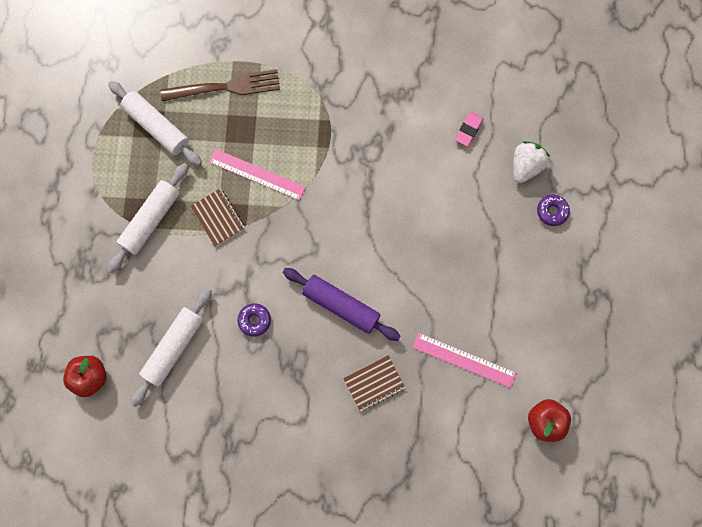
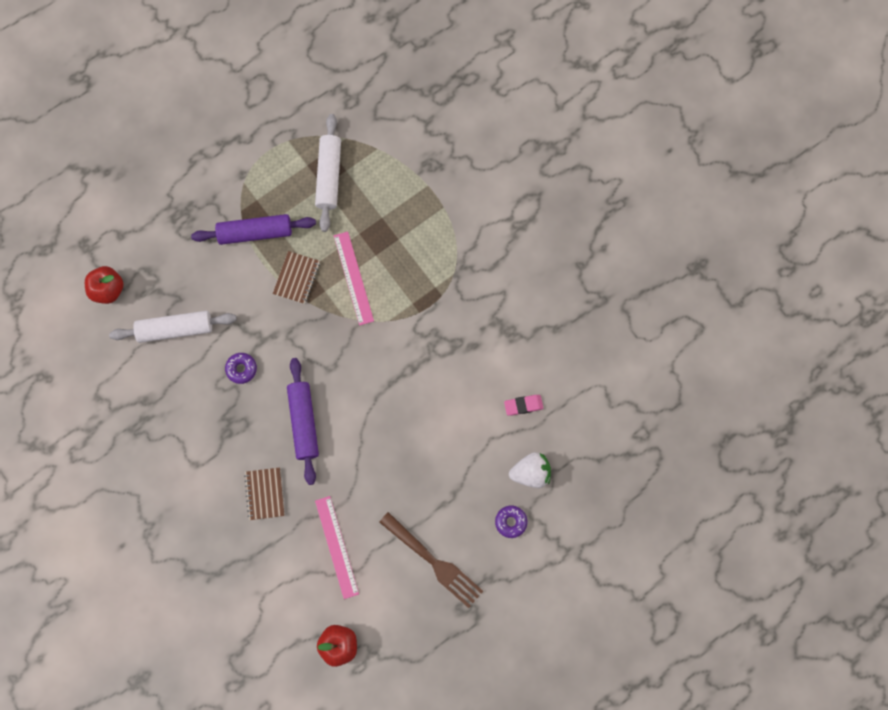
camera: 50 degrees right, 0 degrees up
white rolling pin [107,163,188,273] -> purple rolling pin [191,214,316,245]
brown fork [161,69,280,101] -> brown fork moved to [379,512,483,608]
brown notebook [343,355,405,412] -> brown notebook turned 60 degrees clockwise [244,467,285,520]

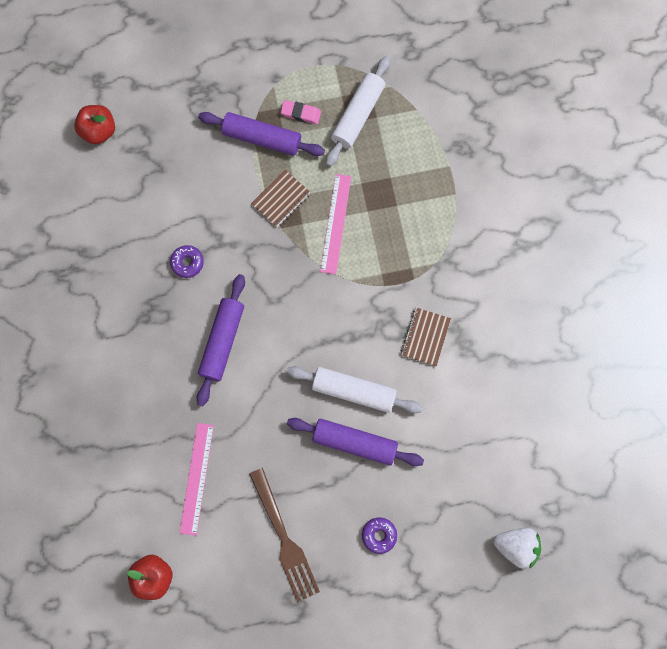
camera: 25 degrees right, 0 degrees up
white rolling pin [109,310,237,343] -> white rolling pin moved to [287,366,422,414]
brown notebook [244,467,285,520] -> brown notebook moved to [401,307,451,366]
pink eraser [504,395,543,416] -> pink eraser moved to [280,100,321,124]
white strawberry [509,452,551,488] -> white strawberry moved to [493,528,541,569]
none -> purple rolling pin [287,418,424,466]

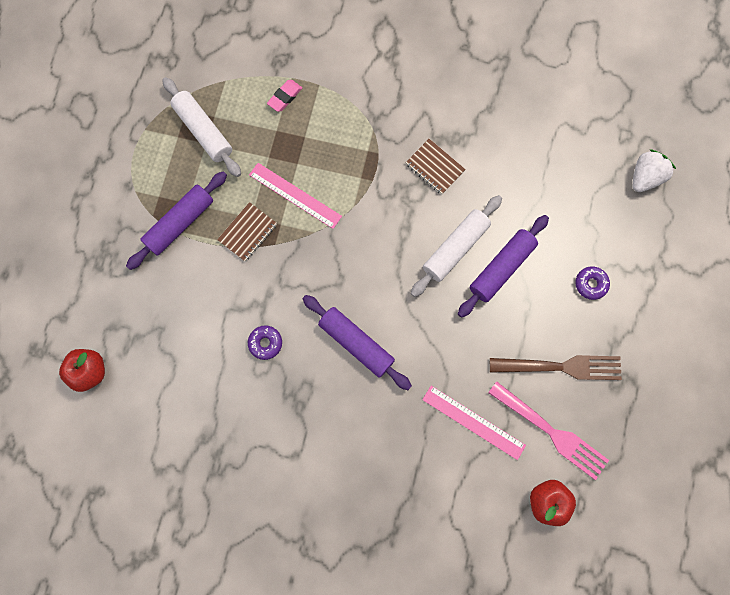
camera: 65 degrees left, 0 degrees up
brown notebook [251,170,311,227] -> brown notebook turned 60 degrees clockwise [217,202,277,262]
pink eraser [280,100,321,124] -> pink eraser moved to [267,80,302,112]
none -> pink fork [488,381,609,480]

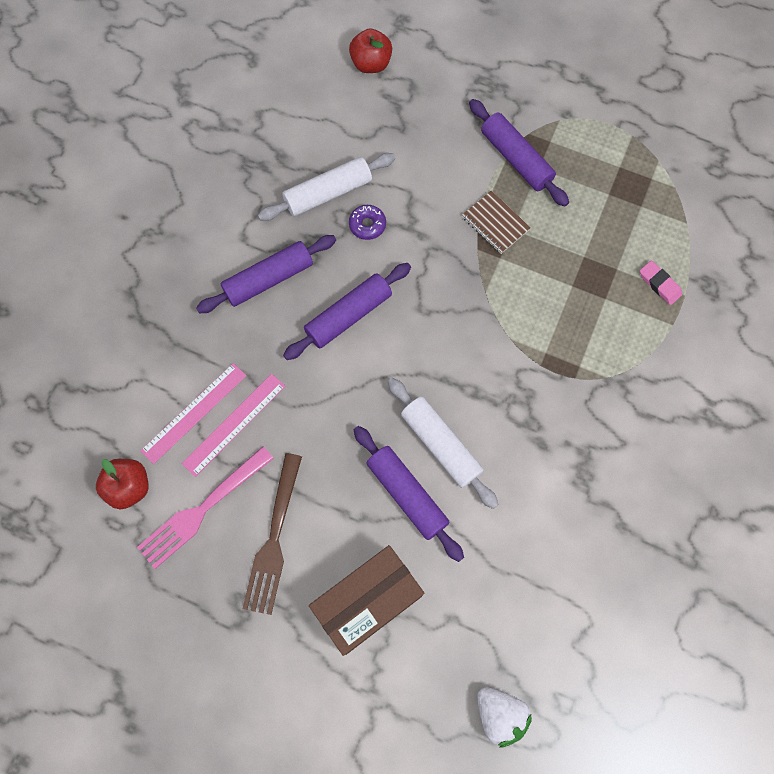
camera: 100 degrees right, 5 degrees down
white rolling pin [162,77,241,177] -> white rolling pin moved to [258,153,396,221]
pink ruler [249,163,342,229] -> pink ruler moved to [140,363,246,464]
brown notebook [405,139,466,195] -> none
purple donut [575,266,610,300] -> brown box [309,545,424,656]
none -> purple rolling pin [196,235,336,314]

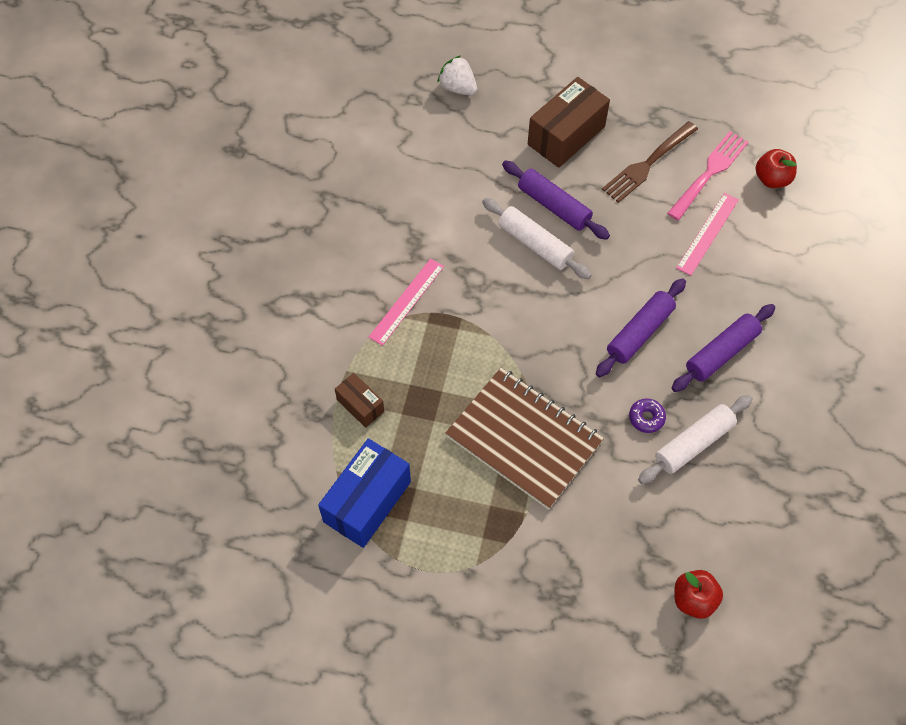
camera: 170 degrees right, 10 degrees down
pink ruler [140,363,246,464] -> pink ruler moved to [369,258,444,346]
brown fork [243,453,302,615] -> brown fork turned 135 degrees counterclockwise [602,121,698,203]
brown notebook [462,191,531,254] -> brown notebook [445,368,604,510], size x2.29
purple rolling pin [469,99,569,207] -> none
pink eraser [640,260,682,305] -> brown box [335,373,384,428]
none -> blue box [318,438,411,548]

